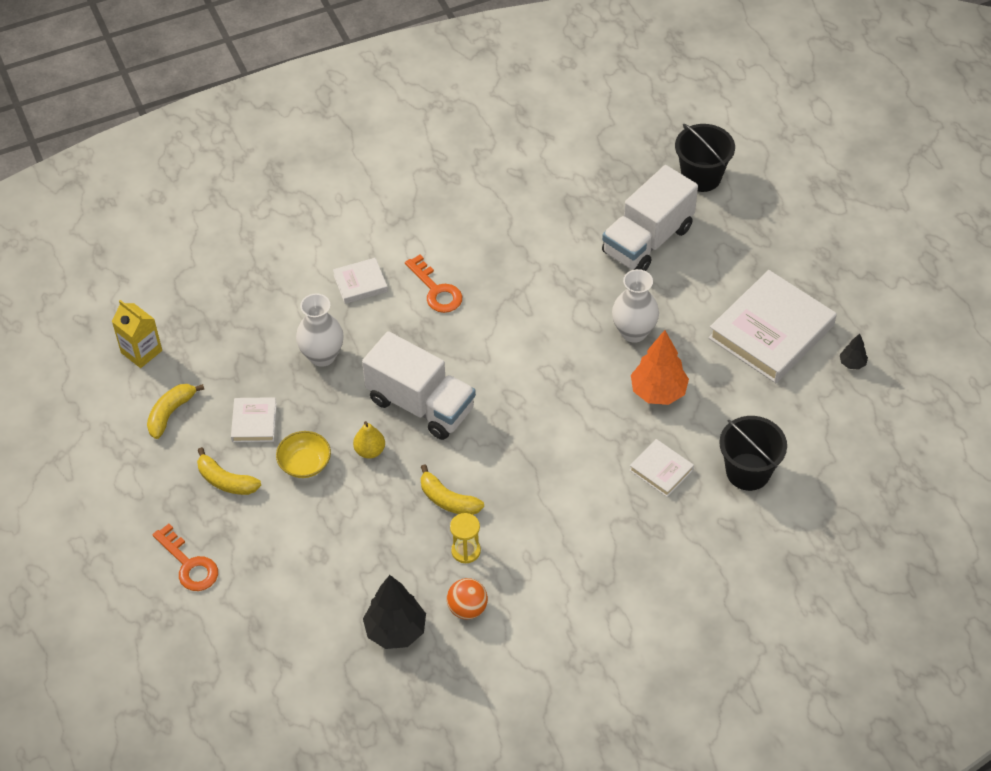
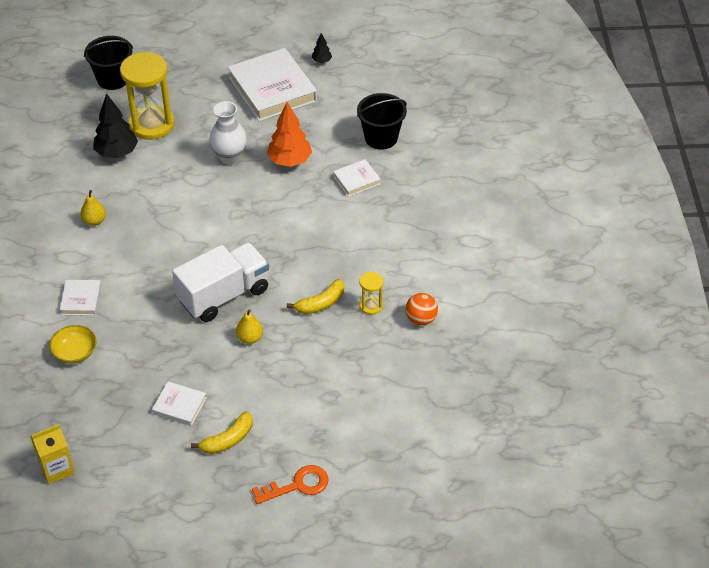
camera: 70 degrees left, 5 degrees down
yellow banana [147,384,204,439] -> none
yellow bowl [276,431,331,478] -> yellow bowl moved to [49,325,96,364]
white vase [296,293,344,367] -> none
black tree [363,575,426,649] -> black tree moved to [93,93,138,158]
orange key [405,255,462,313] -> none
white truck [602,165,698,271] -> yellow hourglass [120,52,174,140]
none -> yellow pear [80,190,106,226]

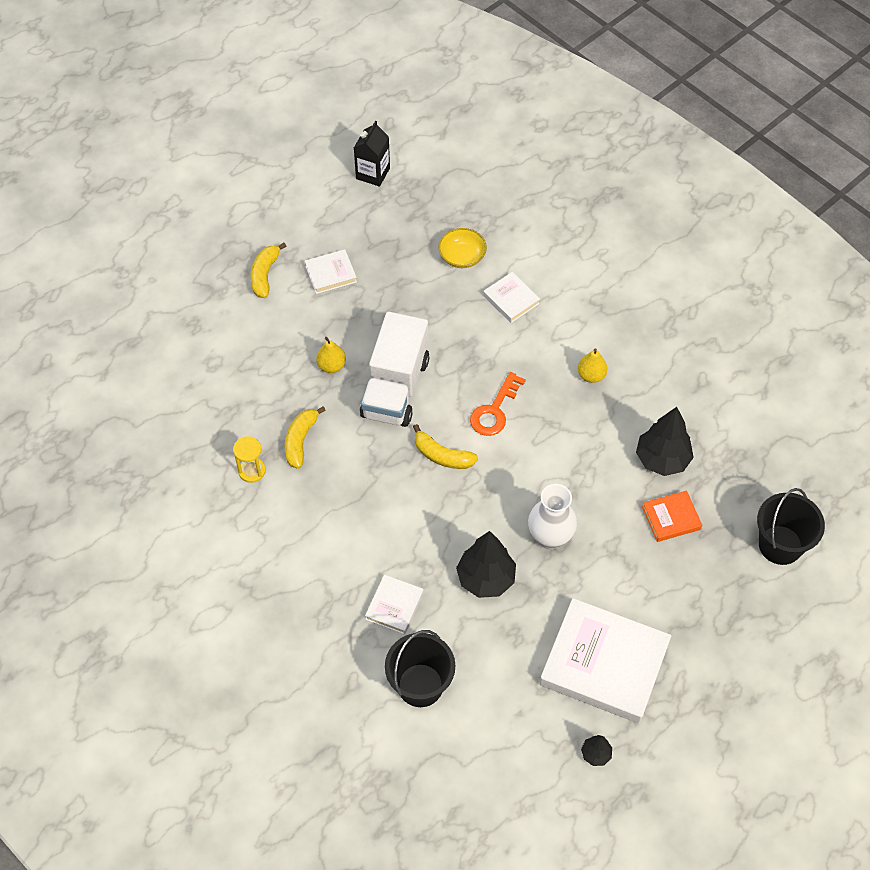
camera: 140 degrees right, 10 degrees up
yellow carton [30,424,75,484] -> black carton [354,121,390,187]
yellow hourglass [120,52,174,140] -> orange book [642,490,702,542]
orange key [252,465,329,504] -> orange key moved to [470,372,526,436]
orange tree [267,102,312,167] -> black tree [456,531,516,598]
orange ball [406,293,438,325] -> none
none -> yellow banana [413,424,478,469]

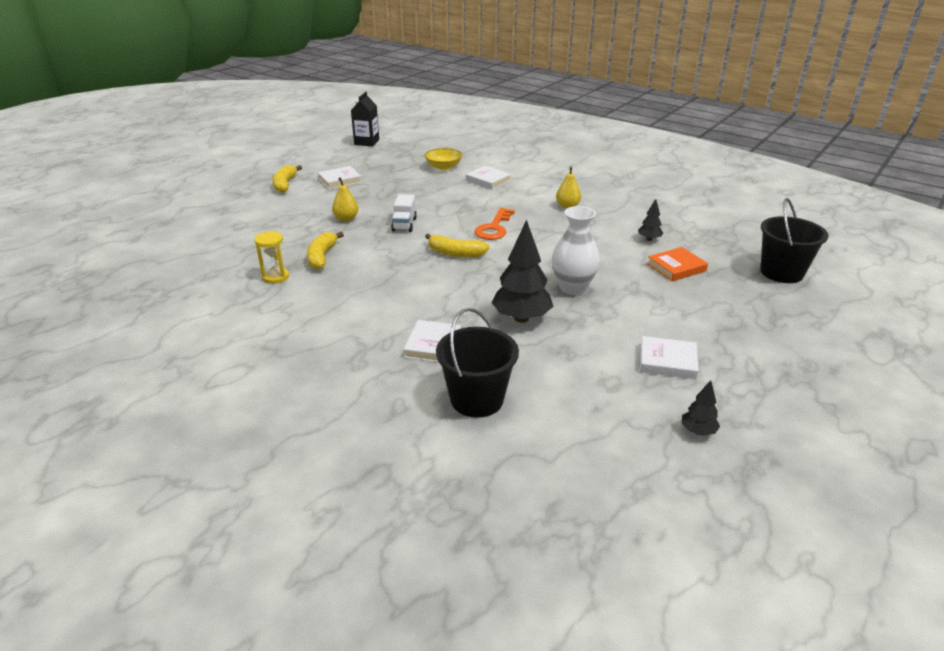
camera: 10 degrees left, 25 degrees down
white truck [360,312,429,427] -> white truck [391,194,417,232], size x0.46
white book [540,598,671,724] -> white book [640,336,699,379], size x0.47
black tree [636,407,694,476] -> black tree [638,199,663,241], size x0.49

